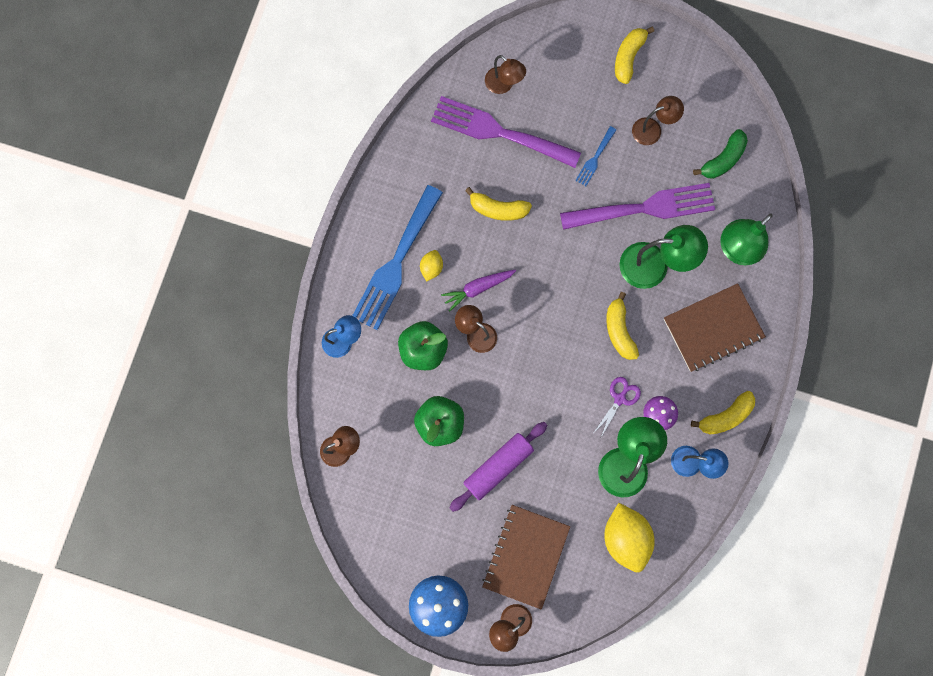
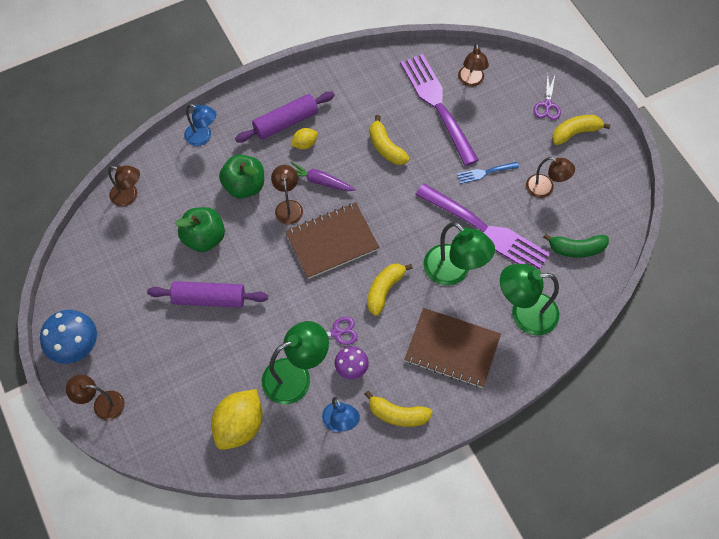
camera: 45 degrees right, 15 degrees down
blue fork [352,185,443,330] -> purple rolling pin [235,91,335,143]
brown notebook [482,505,570,610] -> brown notebook moved to [285,202,380,279]
none -> purple scissors [534,73,561,120]

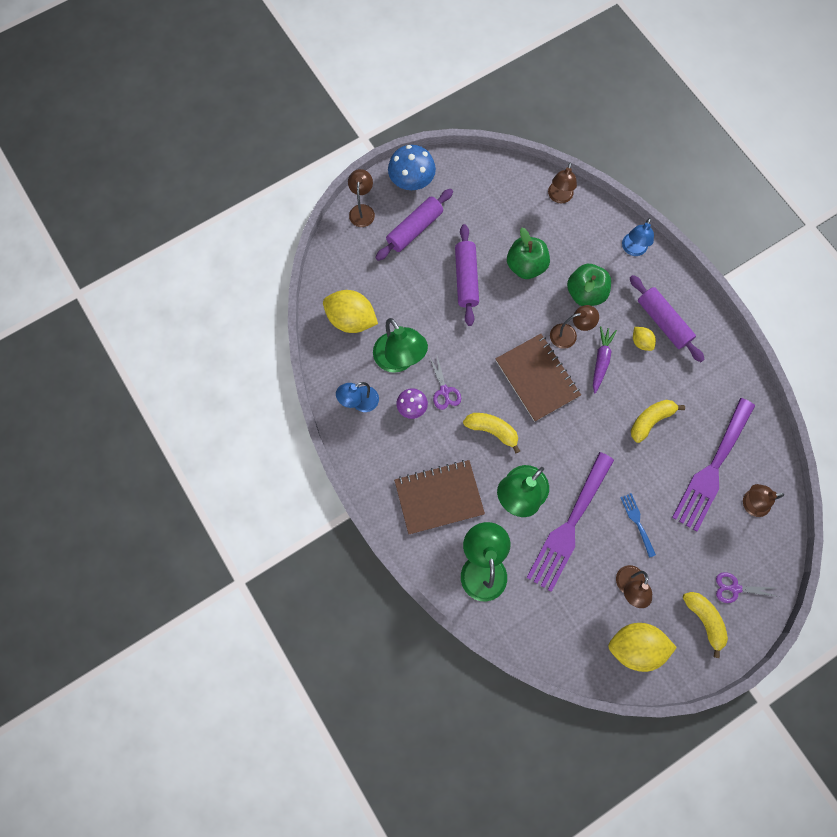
camera: 85 degrees right, 10 degrees up
yellow banana [365,390,433,427] -> none
purple fork [400,54,479,166] -> purple fork turned 150 degrees clockwise [672,398,755,532]
brown notebook [404,308,501,388] -> brown notebook turned 60 degrees clockwise [394,460,485,534]
green banana [543,234,609,258] -> none
none -> purple rolling pin [375,189,453,261]
none -> yellow lemon [608,623,677,672]

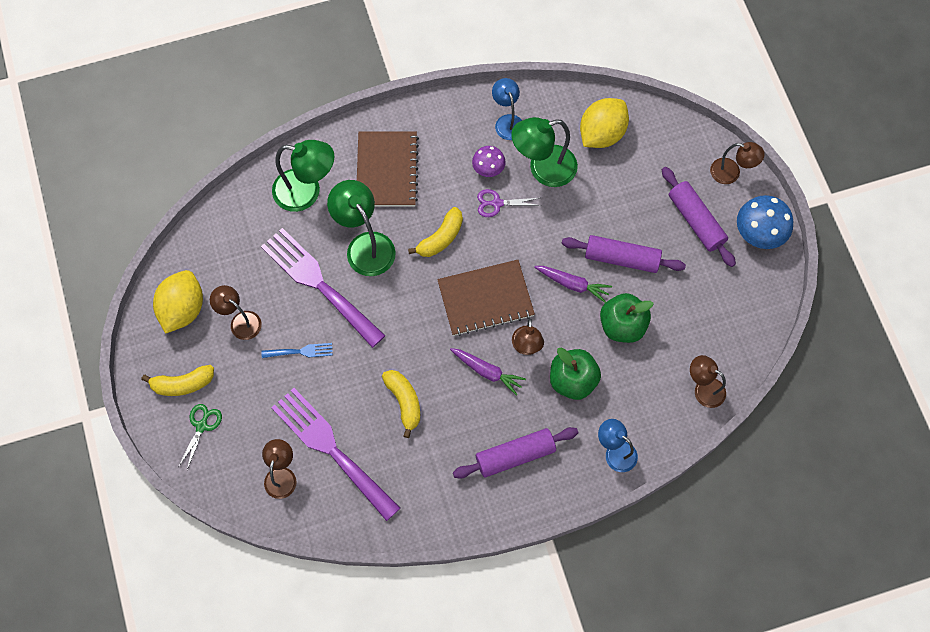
camera: 105 degrees right, 5 degrees down
yellow lemon [633,327,656,351] -> none
purple scissors [716,572,779,603] -> green scissors [178,404,222,470]
none -> purple carrot [534,266,612,303]

